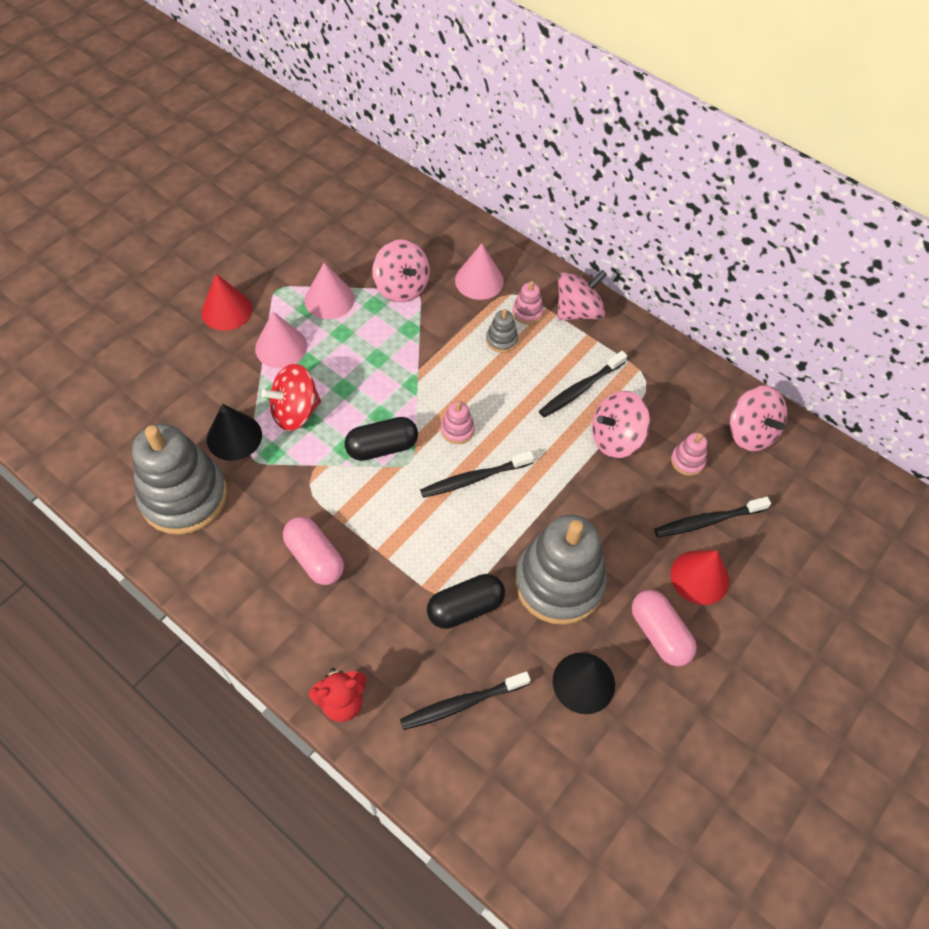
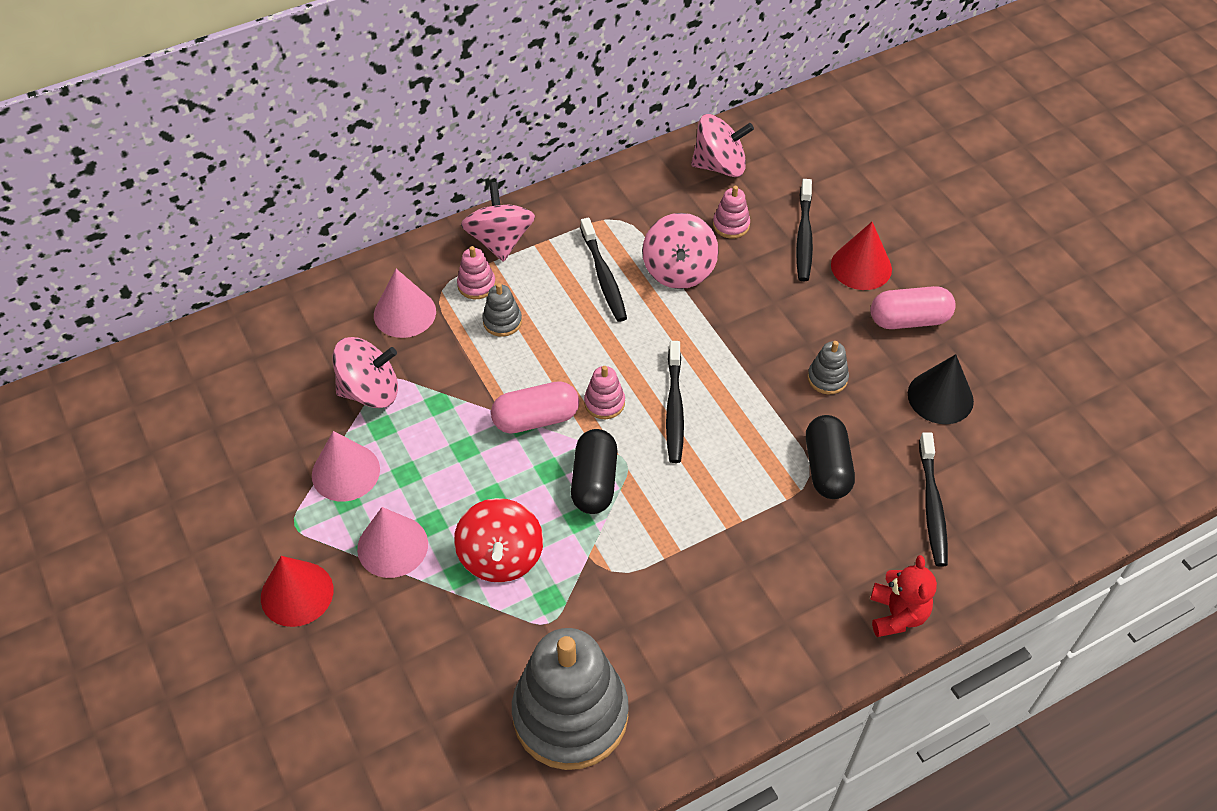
camera: 65 degrees left, 5 degrees down
black cone [207,404,262,461] -> none
pink capsule [283,517,344,585] -> pink capsule moved to [491,381,579,433]
grey stacking toy [515,515,607,625] -> grey stacking toy [807,341,849,394], size x0.41

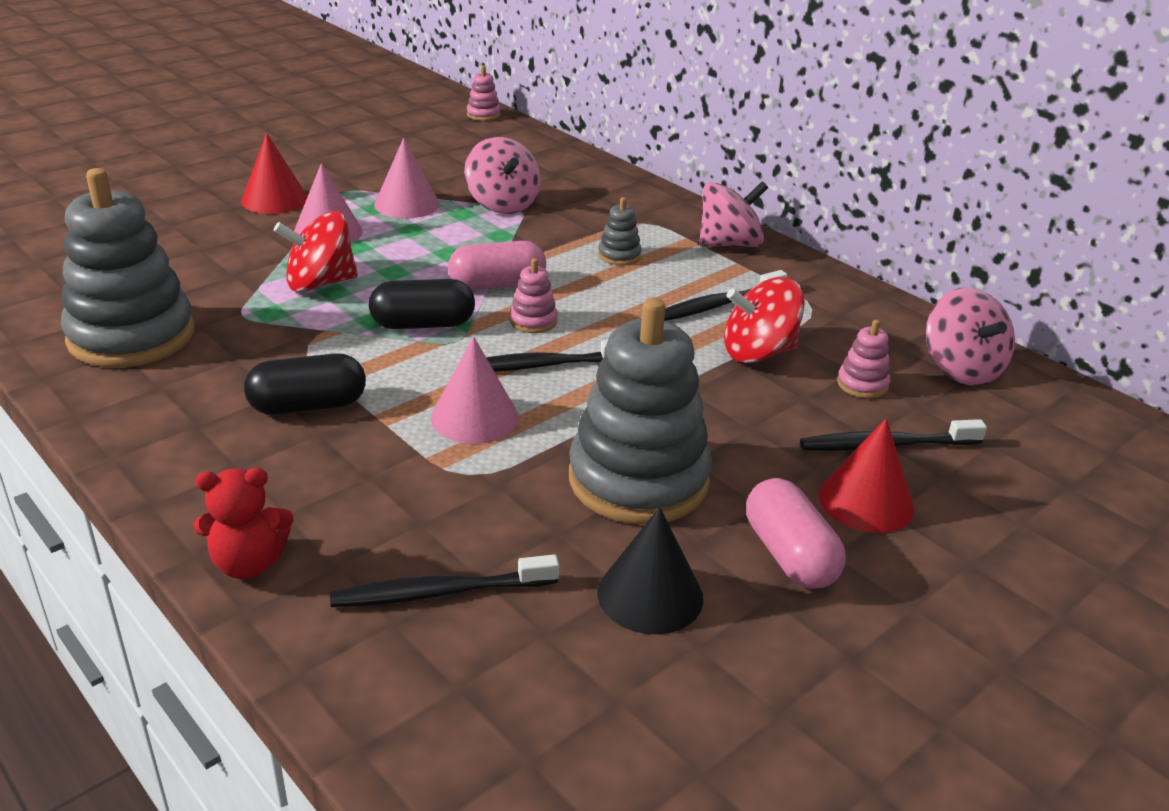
camera: 75 degrees right, 20 degrees down
pink cone [374,269,436,338] -> pink cone moved to [431,337,519,444]
pink stacking toy [457,246,496,299] -> pink stacking toy moved to [467,66,501,121]
pink capsule [491,381,579,433] -> pink capsule turned 75 degrees counterclockwise [448,241,546,290]
pink spinning top [642,213,718,289] -> red spinning top [724,277,805,363]
black capsule [806,415,855,499] -> black capsule moved to [244,353,366,415]
grey stacking toy [807,341,849,394] -> grey stacking toy [569,298,712,524], size x2.42

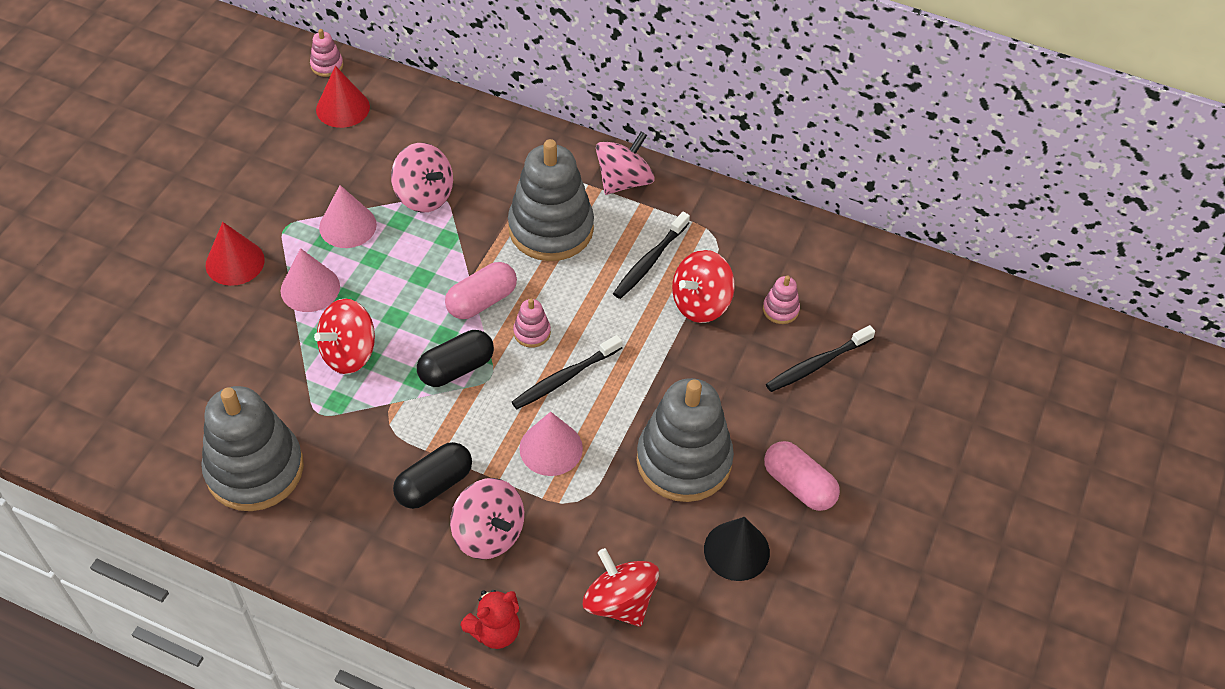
camera: 25 degrees left, 20 degrees up
black toothbrush [330,554,559,607] -> red spinning top [583,548,659,626]
grey stacking toy [598,197,641,265] -> grey stacking toy [508,139,594,261], size x2.42
red cone [819,418,914,533] -> red cone moved to [316,66,370,128]
pink spinning top [926,288,1015,385] -> pink spinning top moved to [450,478,524,560]

